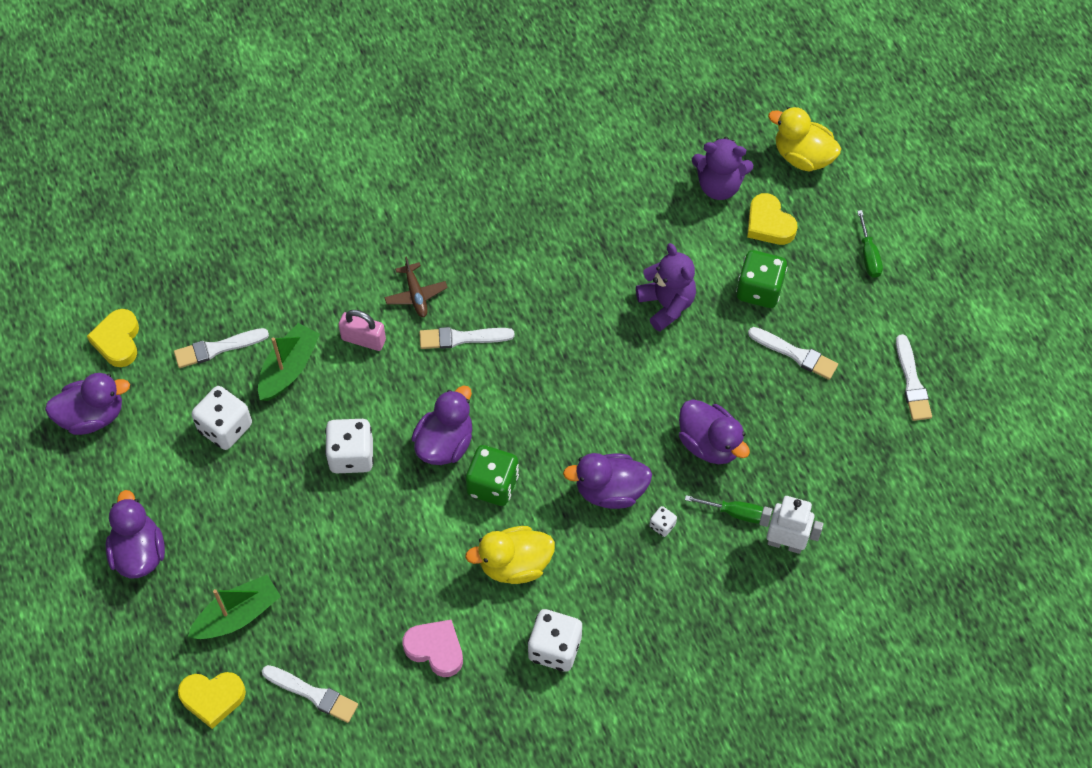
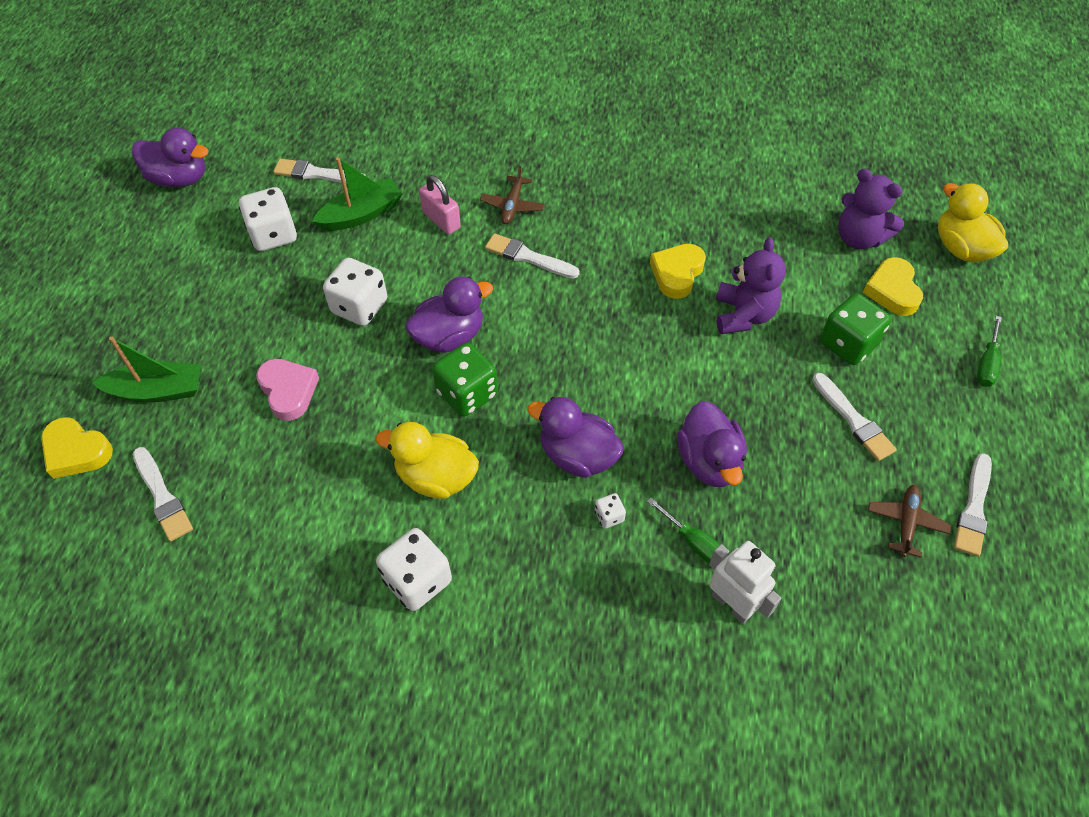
camera: 30 degrees right, 5 degrees down
yellow heart [87,309,139,367] -> yellow heart moved to [650,244,706,299]
purple duck [106,490,165,579] -> none
pink heart [403,620,463,677] -> pink heart moved to [256,359,319,421]
none -> brown plane [868,485,951,558]

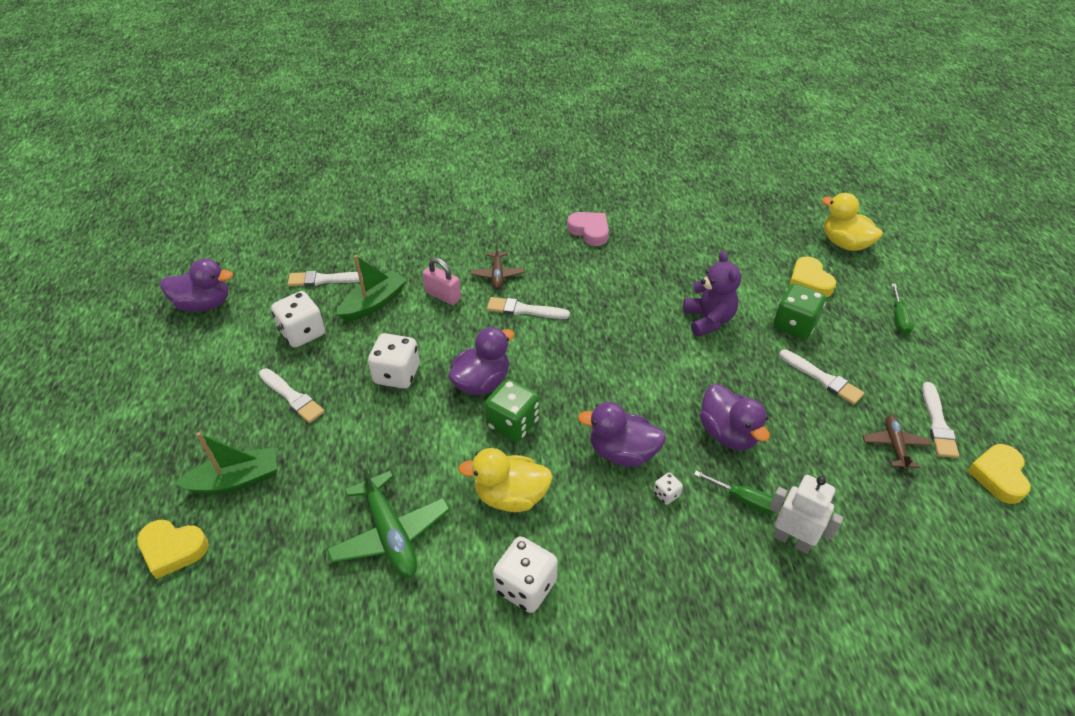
camera: 15 degrees left, 10 degrees down
white brush [133,447,193,542] -> white brush moved to [259,368,325,423]
pink heart [256,359,319,421] -> pink heart moved to [567,212,609,246]
yellow heart [650,244,706,299] -> yellow heart moved to [967,444,1031,504]
purple teddy bear [839,169,904,249] -> none
none -> green plane [327,462,450,578]

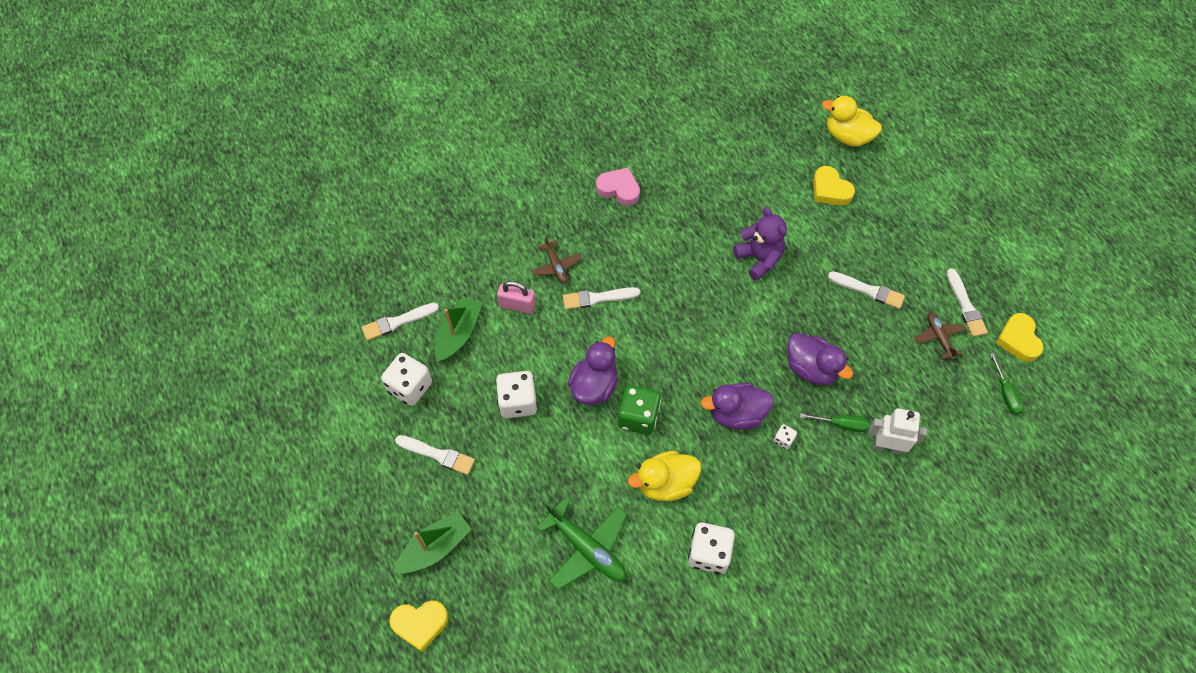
camera: 20 degrees left, 15 degrees up
purple duck [160,258,233,312] -> none
green dice [774,284,826,339] -> none
green screwdriver [891,284,914,335] -> green screwdriver moved to [990,353,1024,415]

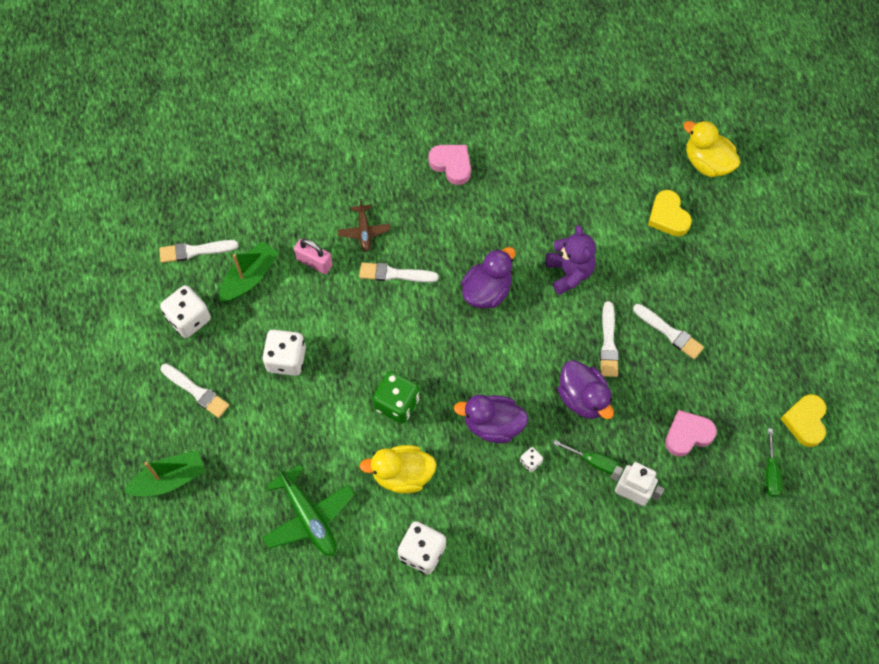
camera: 15 degrees right, 5 degrees up
yellow heart [389,600,449,652] -> none
purple duck [568,337,618,405] -> purple duck moved to [461,247,516,309]
brown plane [914,312,966,360] -> none
white brush [946,268,988,337] -> white brush moved to [600,301,619,377]
none -> pink heart [665,410,717,457]

